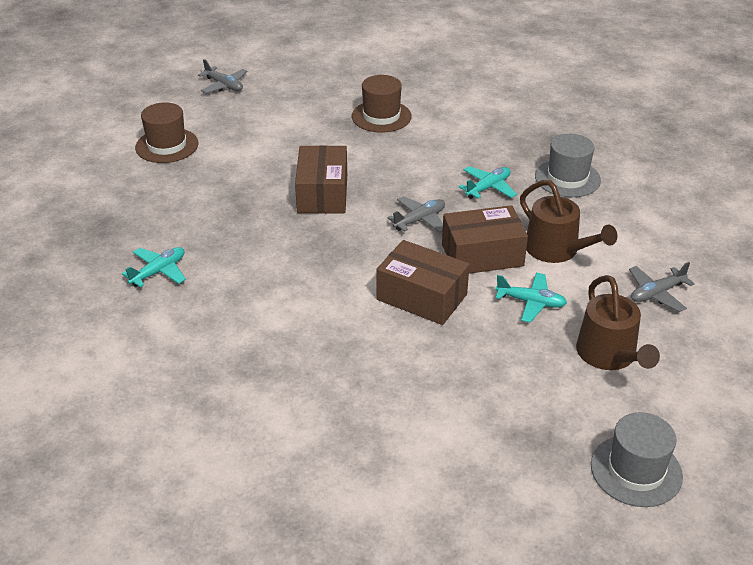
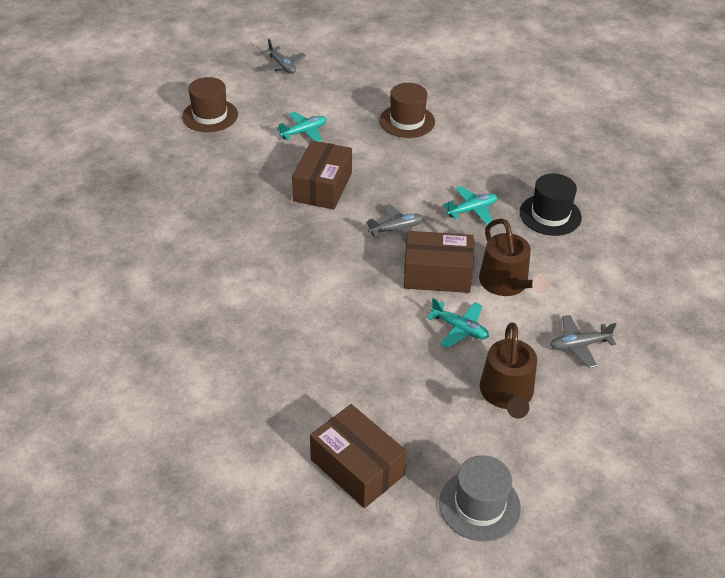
camera: 15 degrees right, 5 degrees up
turquoise plane [122,247,186,287] -> turquoise plane moved to [277,111,327,142]
brown box [377,240,470,325] -> brown box moved to [310,404,407,508]
grey hat [535,134,601,197] -> black hat [519,173,582,236]

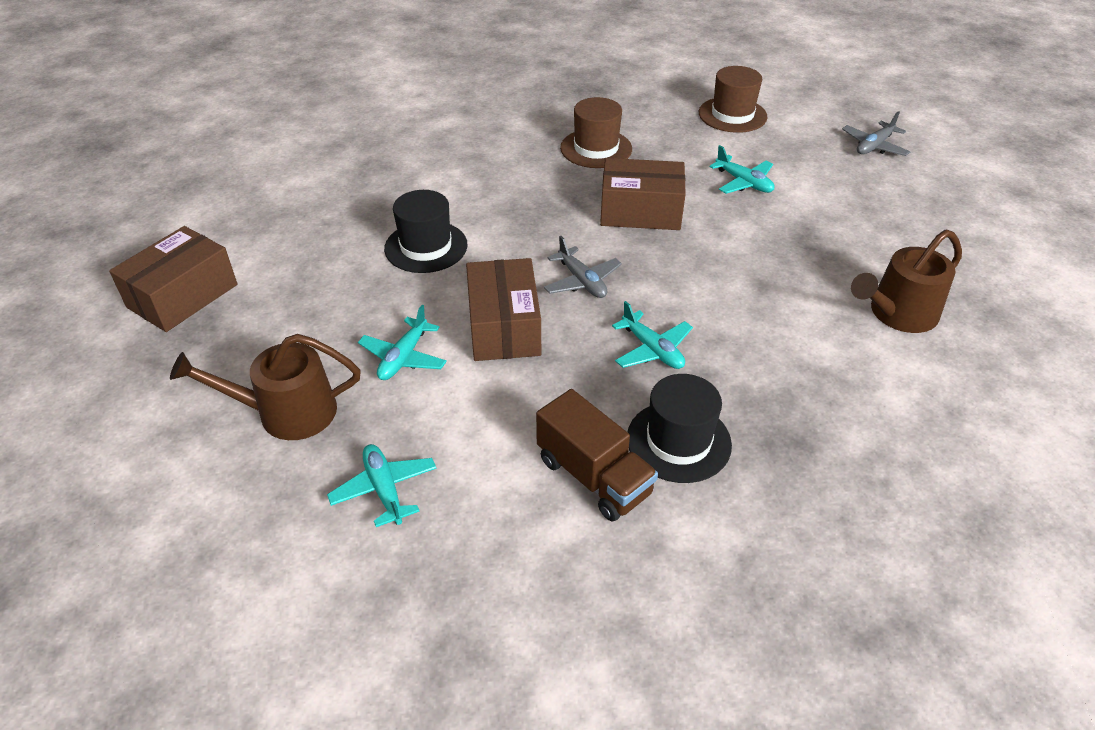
camera: 80 degrees right, 0 degrees up
brown hat [380,83,435,138] -> brown hat moved to [560,97,632,168]
grey hat [439,455,521,541] -> none
brown watering can [479,218,550,296] -> brown watering can moved to [851,230,962,333]
grey plane [550,315,616,368] -> turquoise plane [327,444,437,527]
none -> black hat [384,190,468,273]
none -> brown truck [536,389,658,522]

